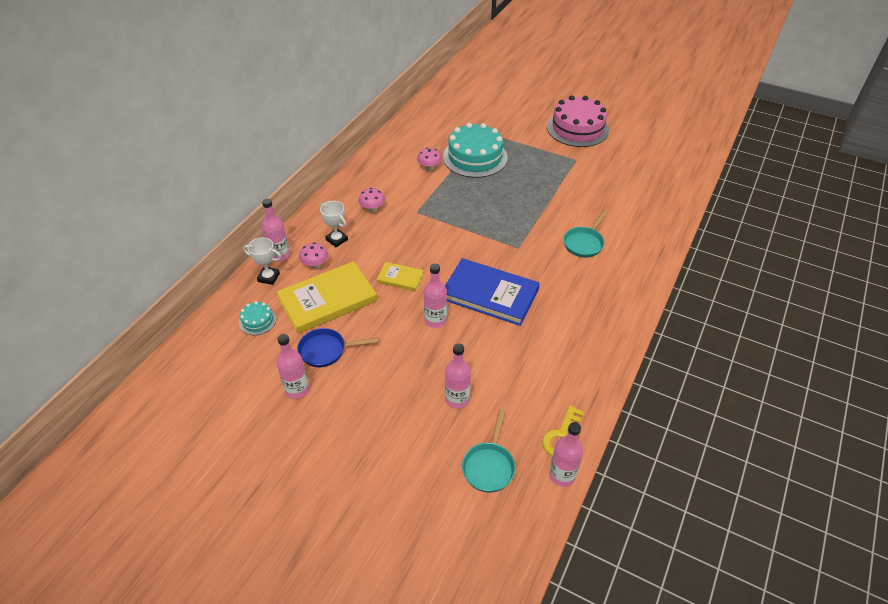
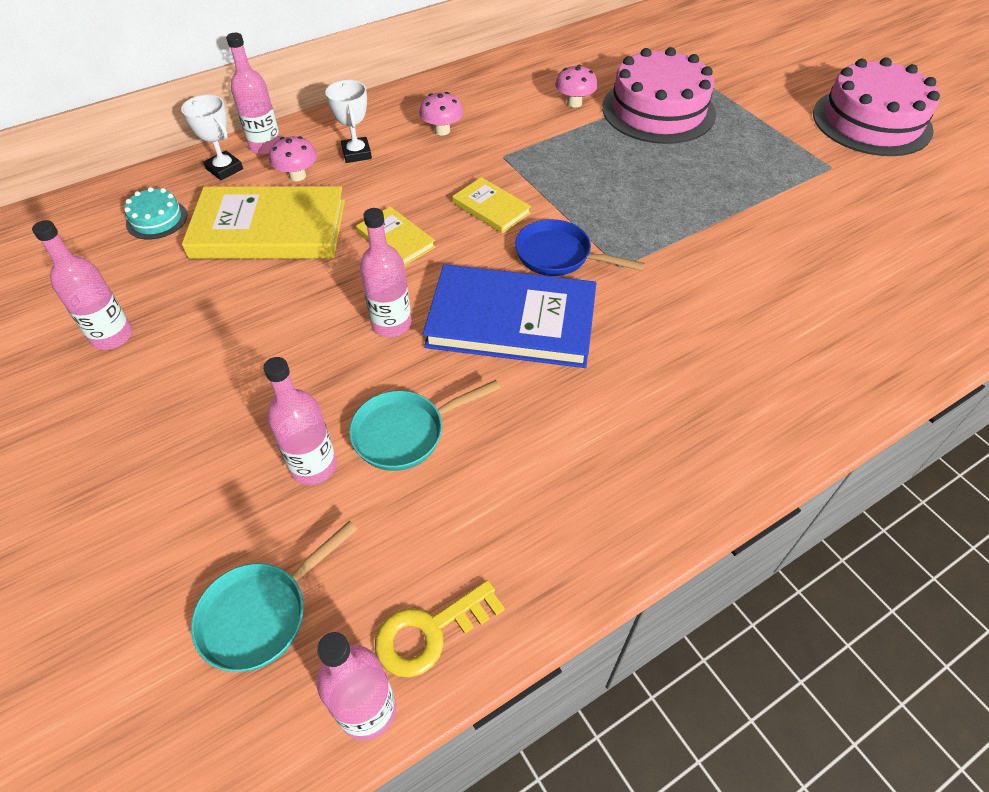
camera: 30 degrees right, 5 degrees up
blue pan [297,328,379,367] -> blue pan moved to [515,219,645,276]
turquoise cake [443,123,508,178] -> pink cake [602,47,716,144]
blue book [445,258,540,326] -> blue book turned 45 degrees counterclockwise [423,264,596,368]
turquoise pan [563,210,608,257] -> turquoise pan moved to [349,380,501,471]
none -> yellow book [452,177,531,234]

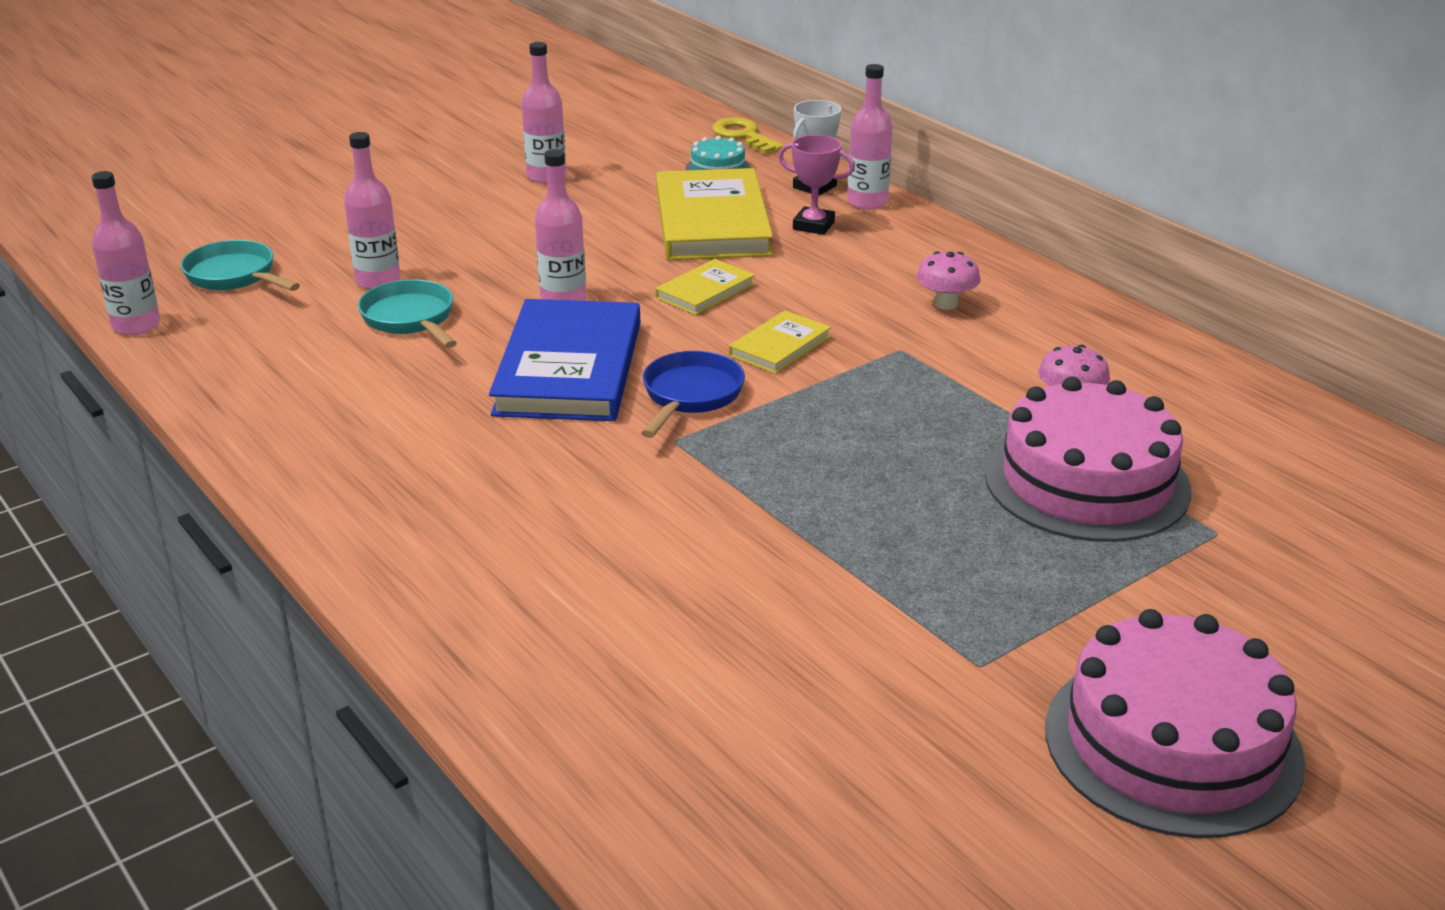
camera: 85 degrees right, 20 degrees down
pink mushroom [269,136,317,181] -> pink trophy [778,135,854,235]
white trophy [325,80,372,163] -> none
yellow key [375,580,504,677] -> yellow key moved to [712,117,784,154]

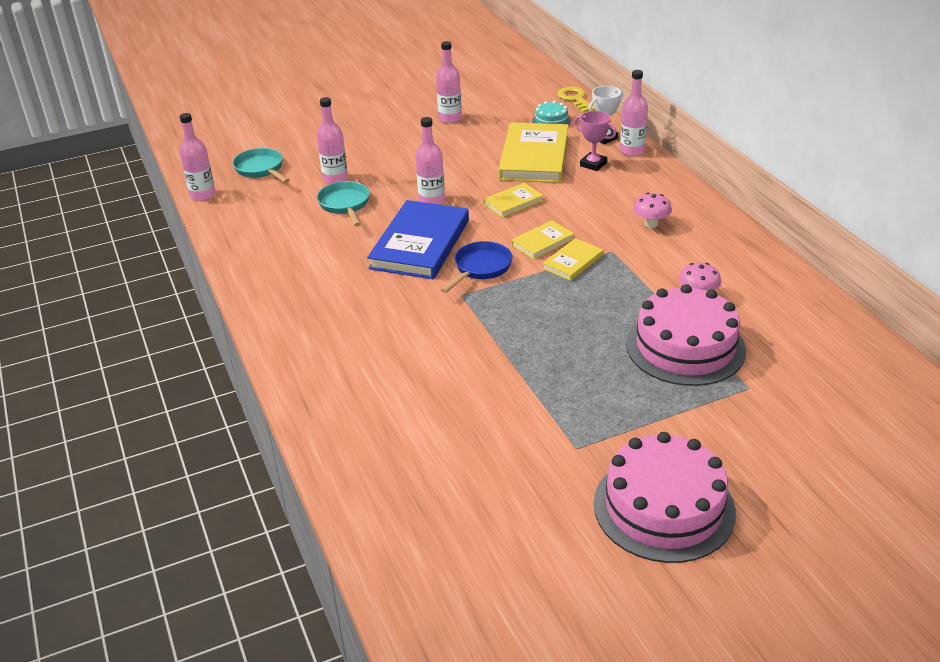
camera: 15 degrees right, 5 degrees up
none -> yellow book [542,238,603,281]

